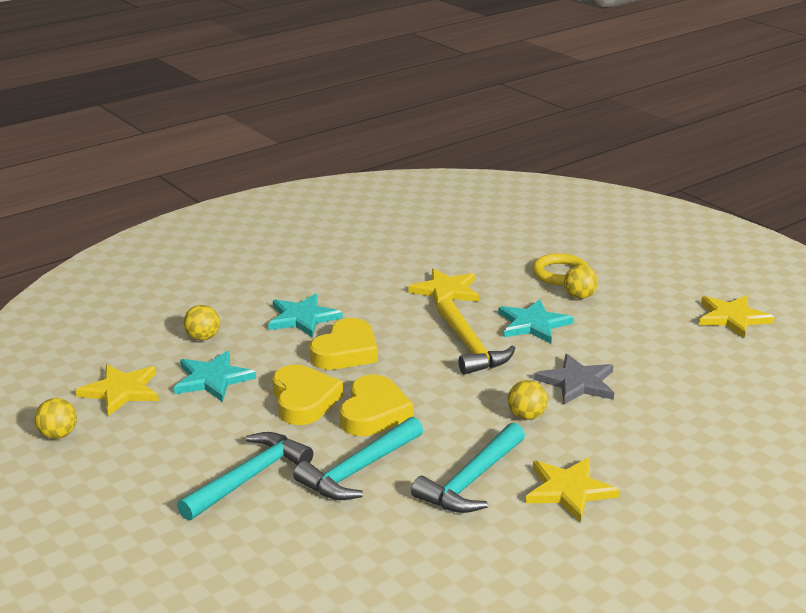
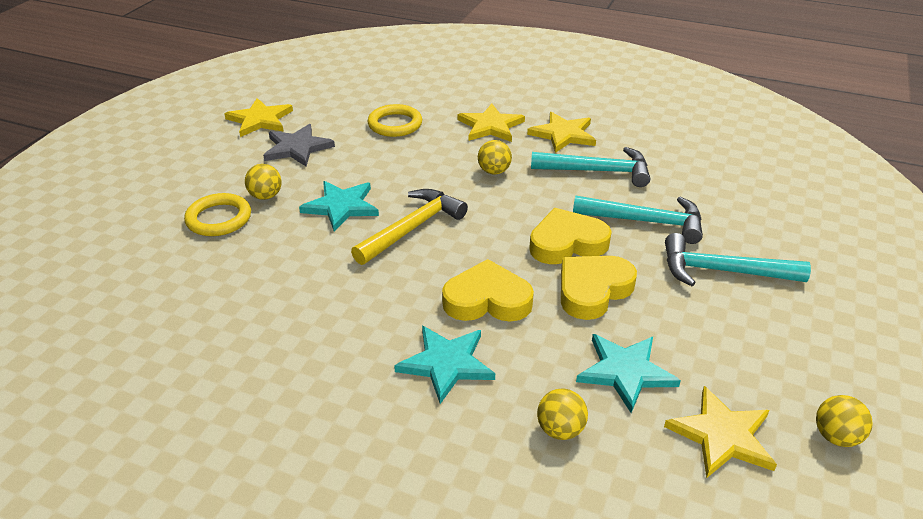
camera: 120 degrees left, 10 degrees up
yellow star [408,268,480,307] -> yellow star moved to [458,104,525,142]
grey star [534,354,614,405] -> grey star moved to [263,124,335,166]
none -> yellow ring [367,104,422,137]

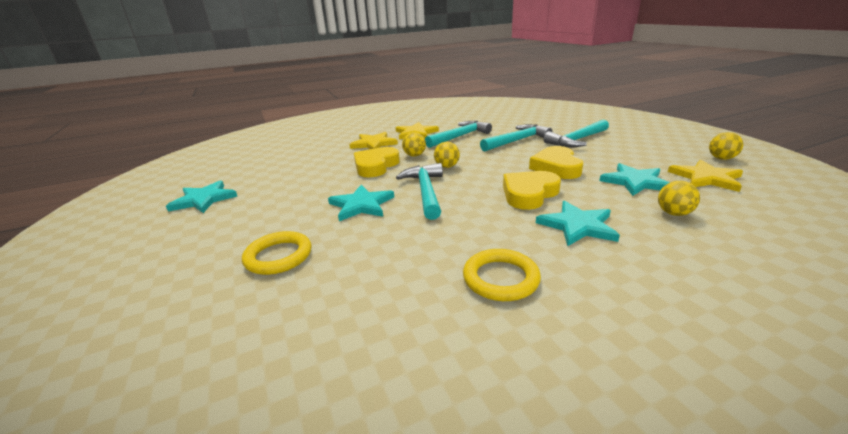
camera: 45 degrees left, 10 degrees down
yellow star [224,98,293,137] -> turquoise star [166,180,237,213]
yellow ball [245,164,282,200] -> yellow ball moved to [434,142,460,168]
grey star [263,124,335,166] -> none
yellow hammer [351,189,468,265] -> turquoise hammer [396,163,443,220]
yellow ring [367,104,422,137] -> yellow ring moved to [463,249,541,301]
yellow heart [529,208,612,264] -> yellow heart moved to [354,147,400,177]

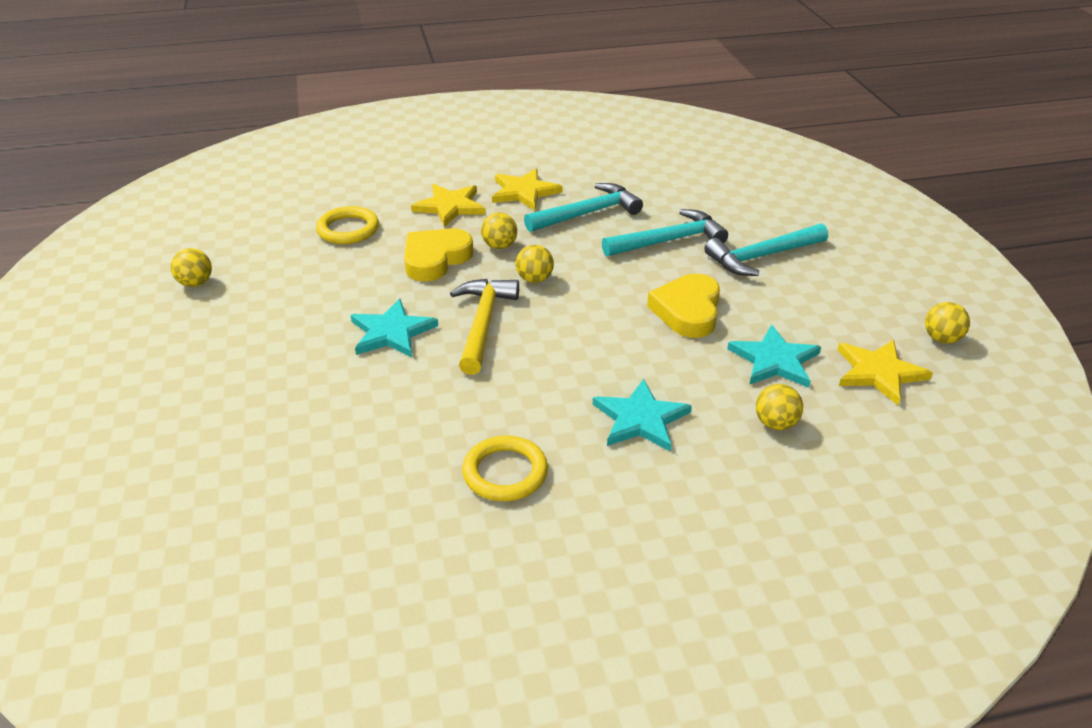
camera: 10 degrees right, 10 degrees up
turquoise star [166,180,237,213] -> yellow ball [171,248,212,287]
yellow ring [242,231,311,275] -> yellow ring moved to [316,206,379,244]
turquoise hammer [396,163,443,220] -> yellow hammer [450,279,519,375]
yellow heart [503,171,561,210] -> none

